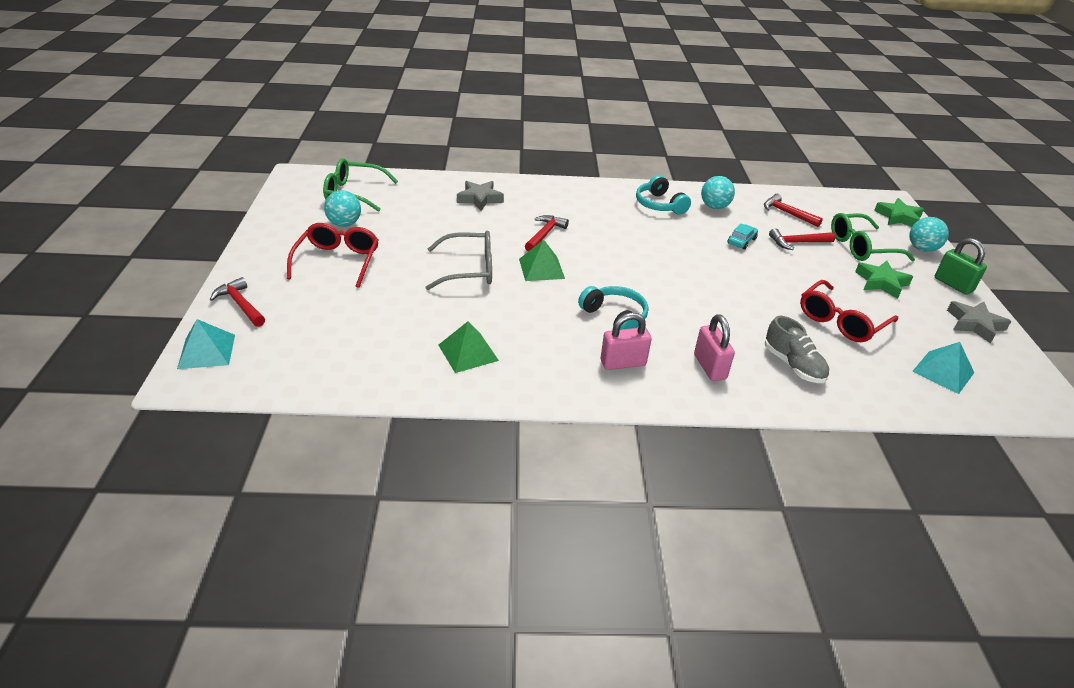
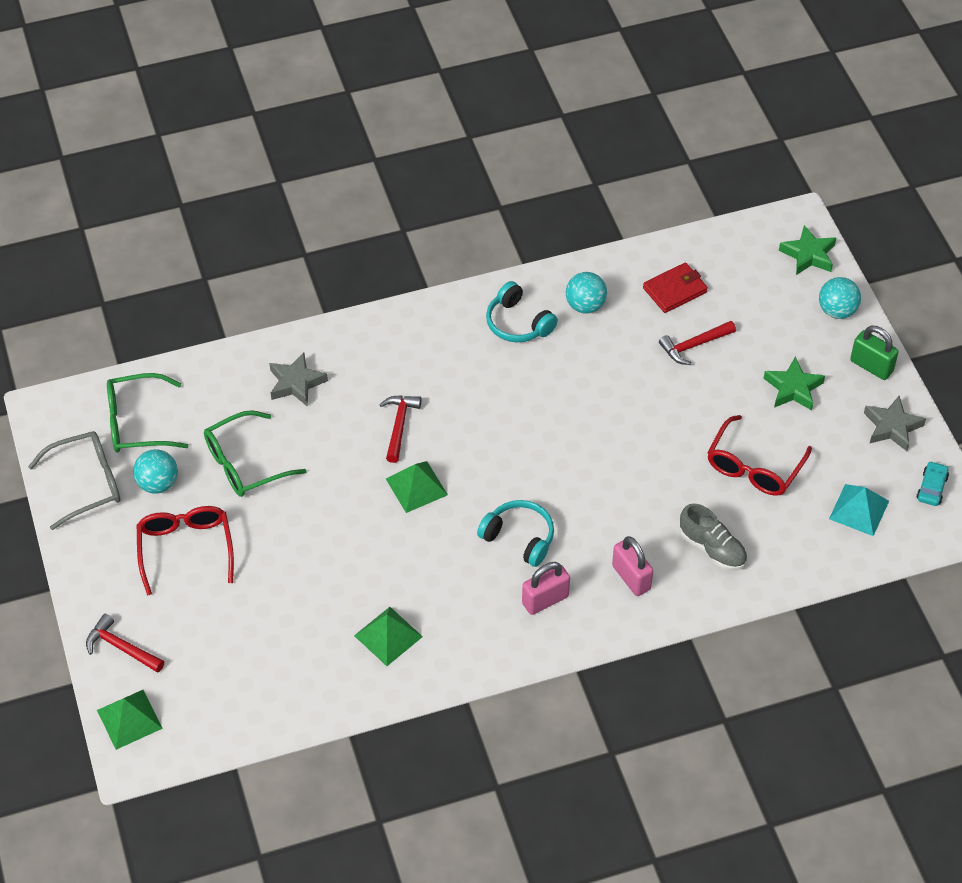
camera: 15 degrees left, 15 degrees up
turquoise pyramid [177,319,235,369] -> green pyramid [97,690,163,750]
grey glasses [426,231,492,290] -> grey glasses moved to [28,431,120,530]
turquoise car [728,223,758,249] -> turquoise car moved to [916,461,949,506]
red hammer [764,194,823,227] -> red wallet [643,262,708,313]
green glasses [831,213,915,261] -> green glasses moved to [204,410,307,497]

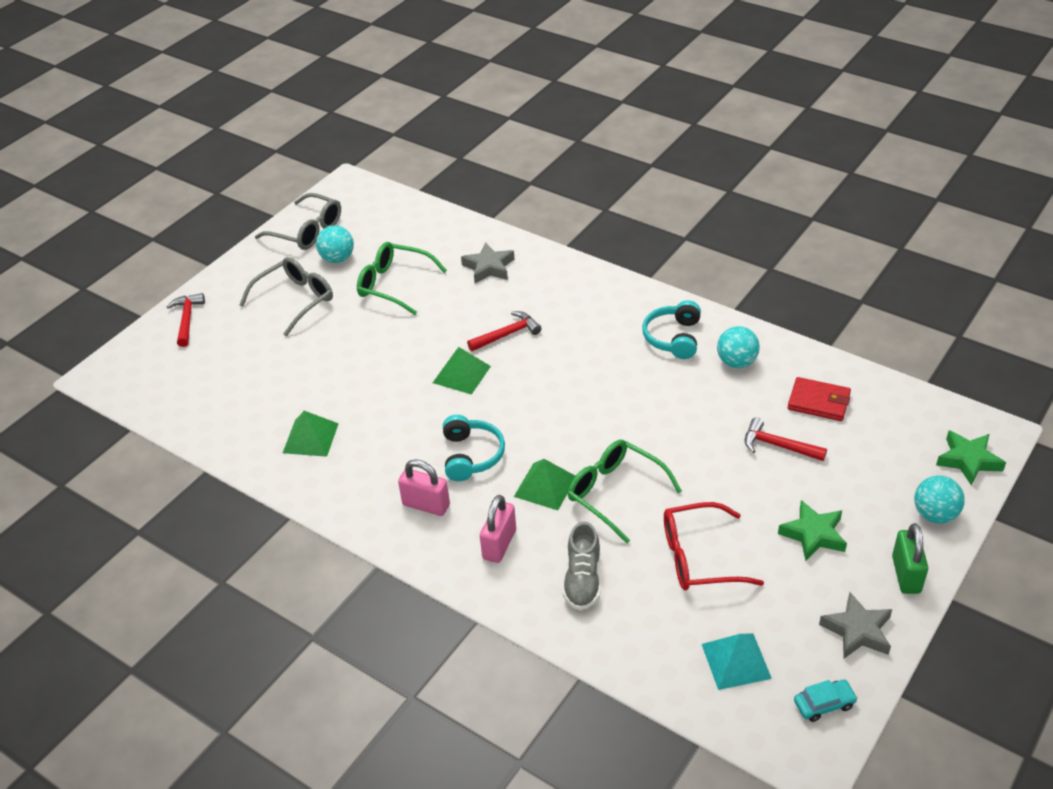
camera: 55 degrees right, 10 degrees down
green pyramid [97,690,163,750] -> green pyramid moved to [514,459,575,510]
green glasses [107,373,188,453] -> green glasses moved to [568,440,682,543]
red glasses [137,506,234,596] -> grey glasses [240,257,333,336]

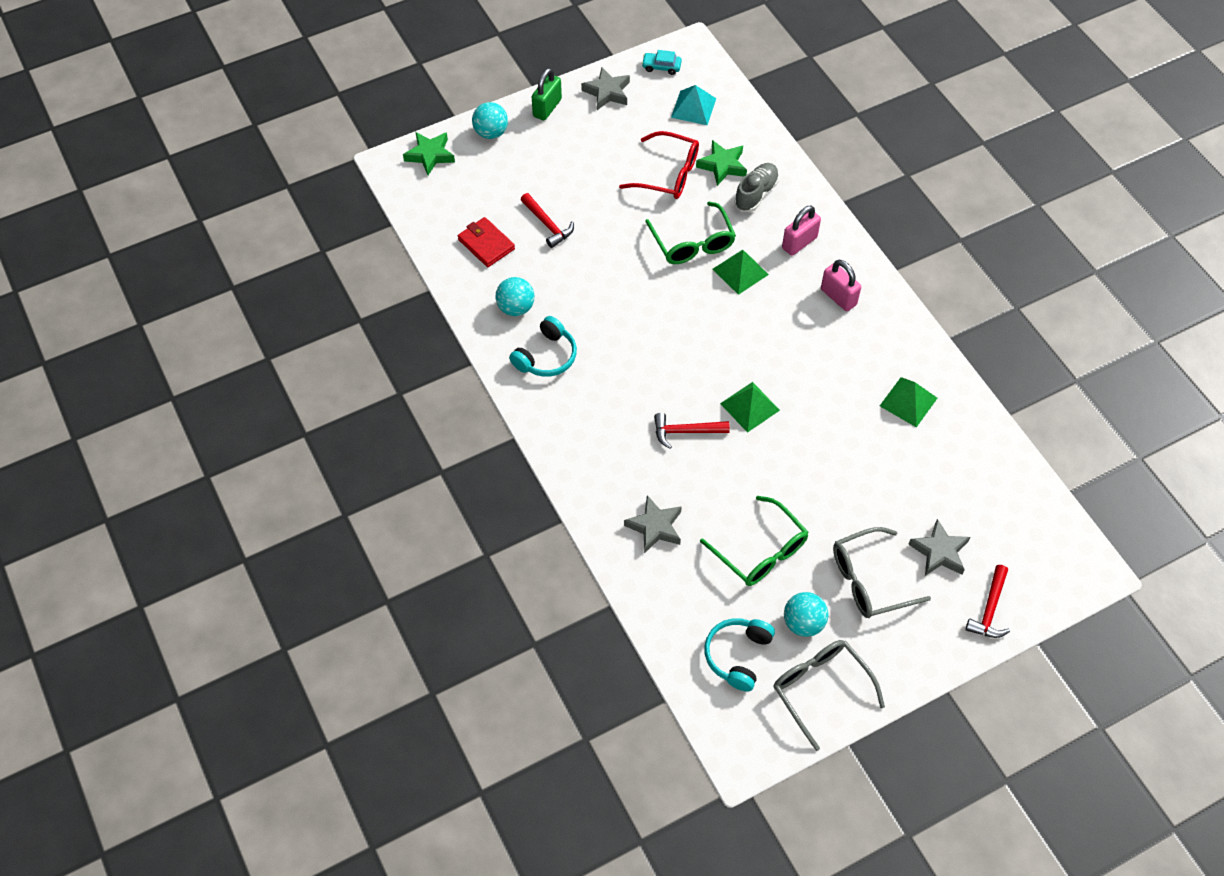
camera: 155 degrees left, 15 degrees up
turquoise headphones [443,415,505,481] -> turquoise headphones moved to [704,618,775,692]
green star [778,500,847,561] -> green star moved to [696,140,747,186]
none -> grey star [908,519,970,576]

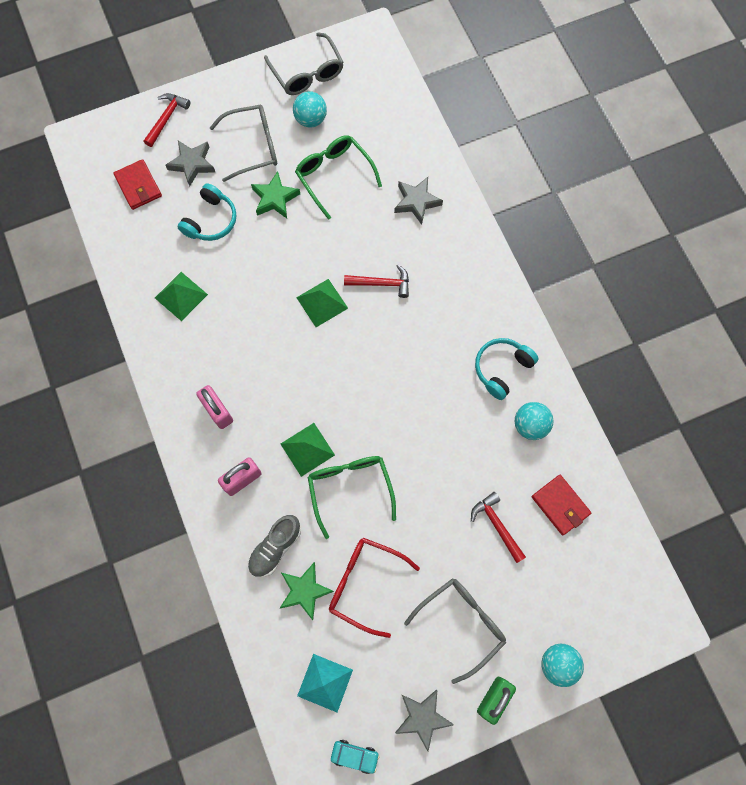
camera: 175 degrees left, 15 degrees up
green star [403,132,455,175] -> green star moved to [251,171,300,218]
turquoise headphones [704,618,775,692] -> turquoise headphones moved to [178,183,236,241]
none -> red wallet [113,159,162,210]
none -> grey glasses [404,578,506,684]

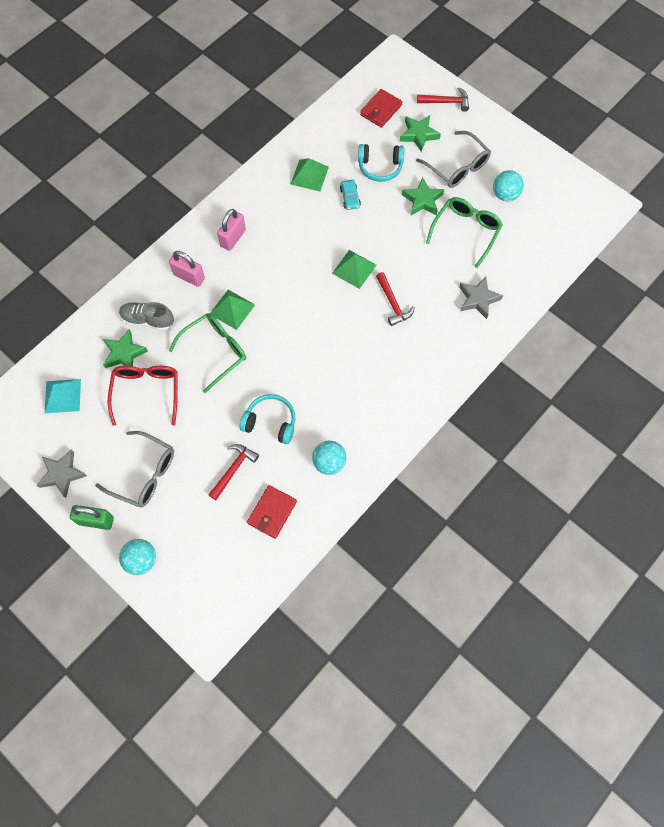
camera: 65 degrees right, 5 degrees down
grey star [166,141,215,186] -> green star [400,115,441,152]
grey glasses [264,32,344,95] -> none
turquoise car [331,740,379,774] -> turquoise car moved to [340,180,361,210]
turquoise headphones [475,338,539,400] -> turquoise headphones moved to [240,394,295,444]

